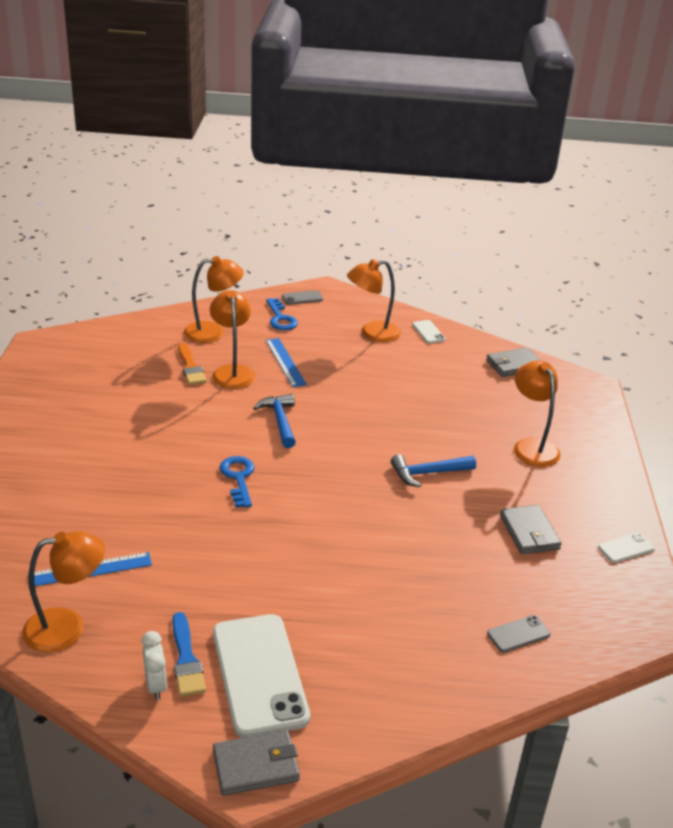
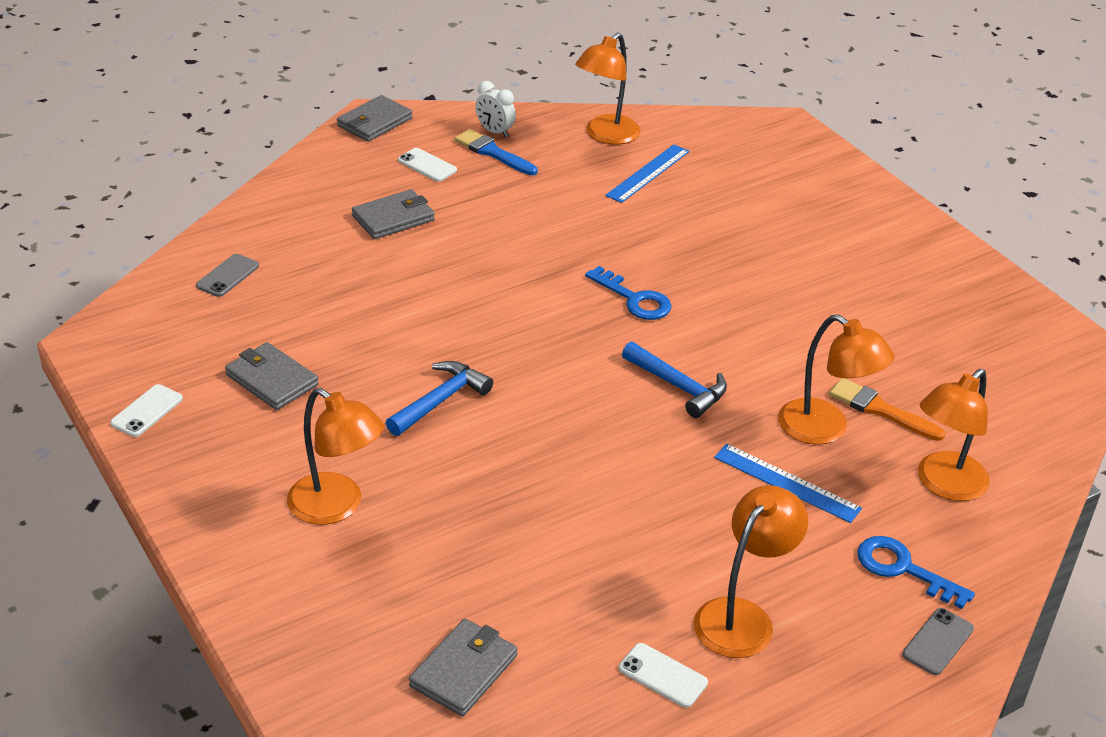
camera: 145 degrees right, 5 degrees up
white phone [213,614,310,738] -> white phone [398,148,457,182], size x0.44
none -> grey wallet [352,189,435,239]

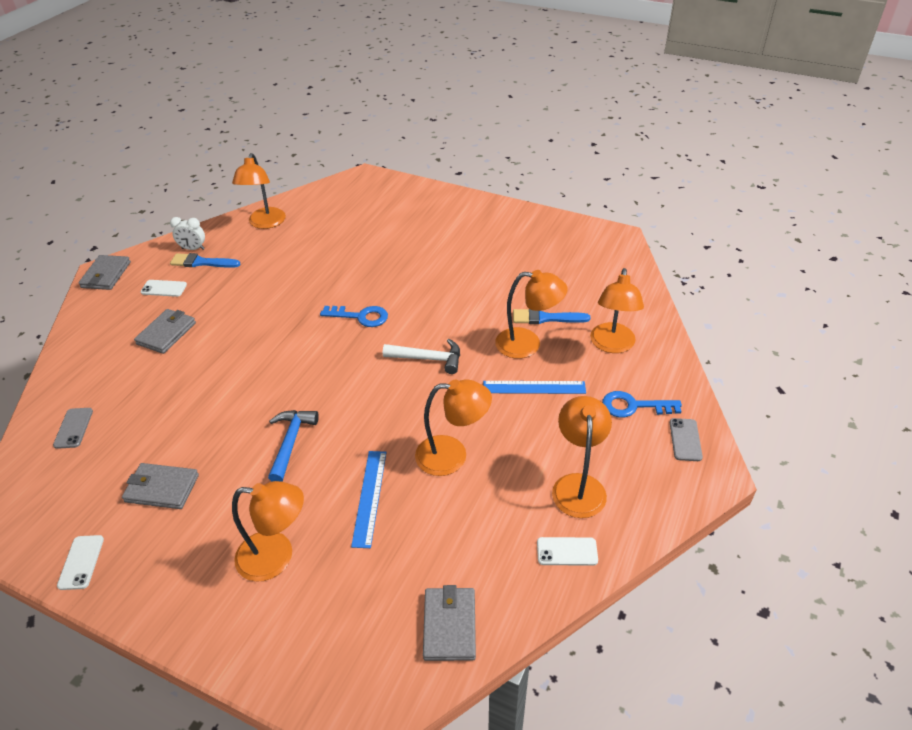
camera: 30 degrees left, 5 degrees up
blue ruler [605,144,690,203] -> blue ruler moved to [351,451,387,548]
blue hammer [622,341,727,418] -> white hammer [383,339,460,374]
orange brush [829,378,945,441] -> blue brush [513,309,590,324]
none -> orange lamp [415,379,492,476]

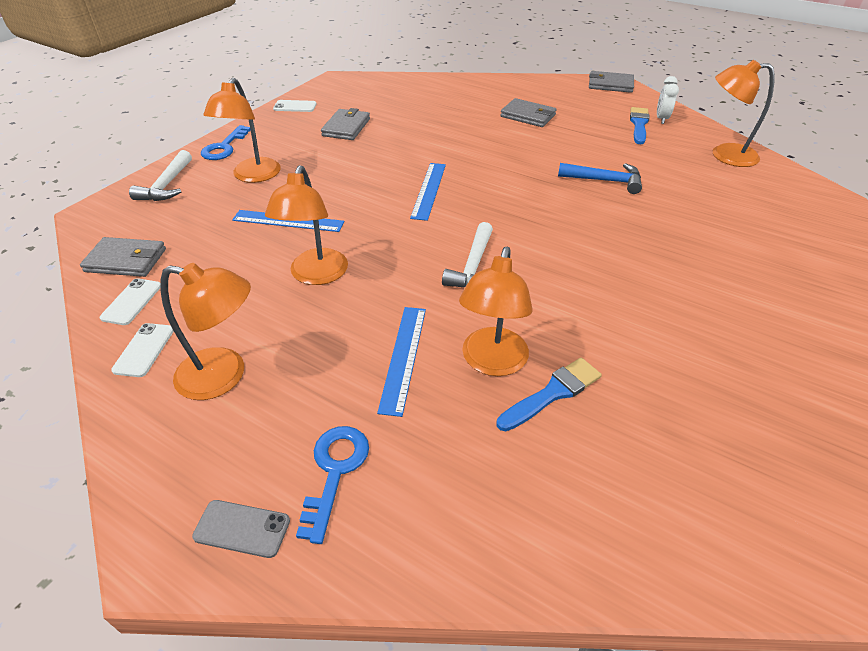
camera: 95 degrees right, 0 degrees up
grey phone [53,408,93,449] -> none
white phone [140,280,187,297] -> white phone moved to [100,278,161,325]
blue hammer [268,410,319,482] -> blue hammer moved to [558,163,642,194]
blue key [320,306,388,327] -> blue key moved to [201,125,250,160]
blue brush [513,309,590,324] -> blue brush turned 45 degrees clockwise [497,358,602,431]
orange lamp [590,268,644,353] -> none
none -> white hammer [129,150,192,201]
none -> blue ruler [410,163,446,221]

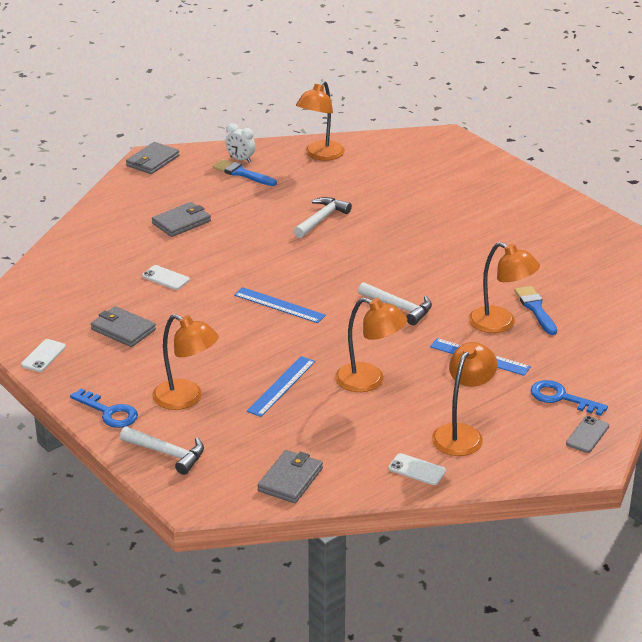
camera: 70 degrees left, 10 degrees down
white phone [100,278,161,325] -> white phone moved to [142,265,190,290]
blue hammer [558,163,642,194] -> white hammer [294,197,352,238]

